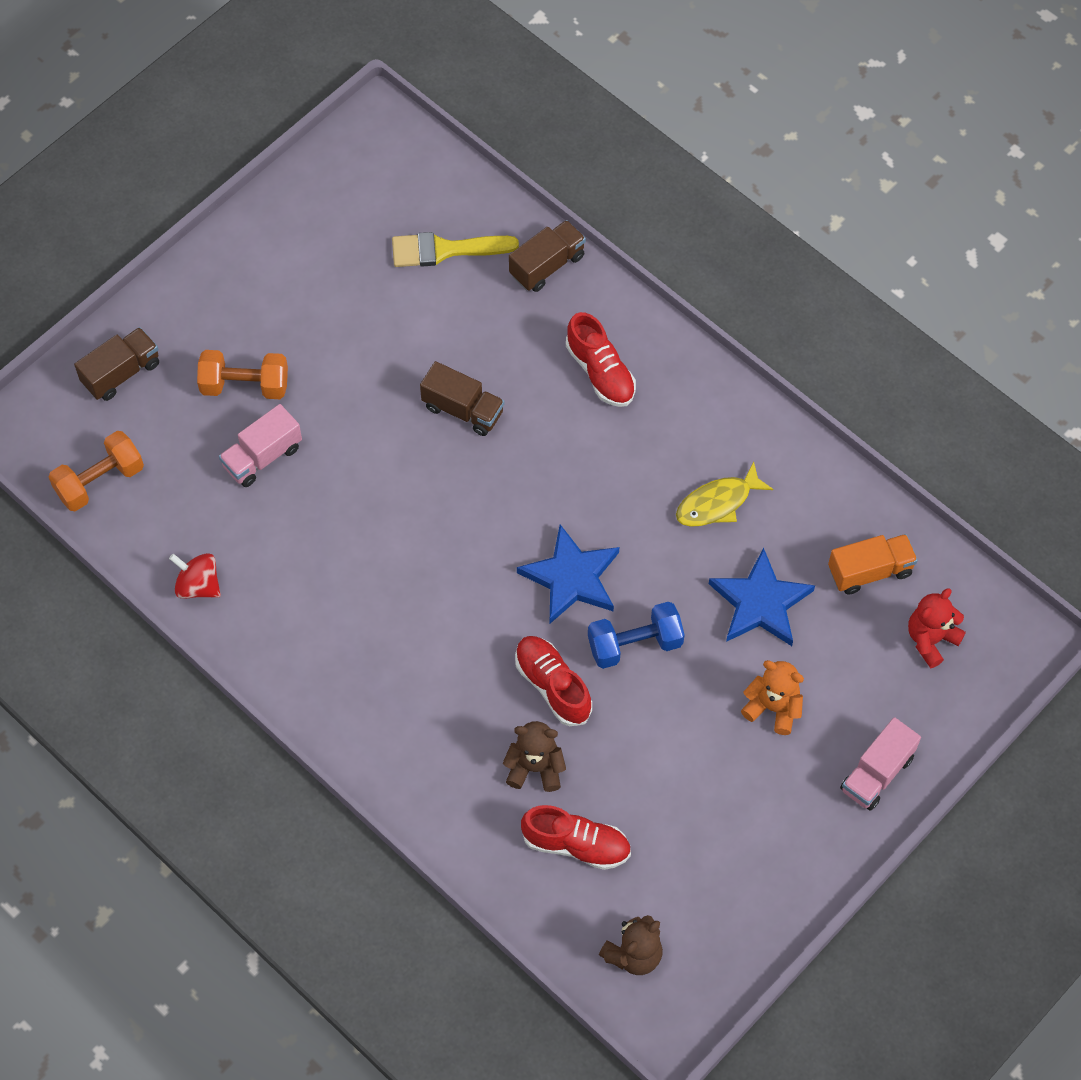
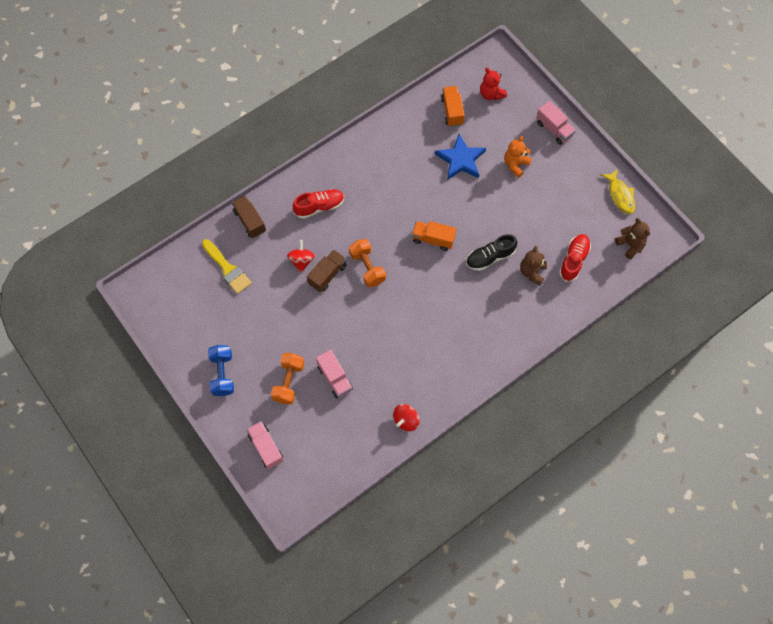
camera: 80 degrees left, 5 degrees up
orange dumbbell [49,431,144,511] -> orange dumbbell moved to [349,239,386,287]
brown truck [74,327,159,401] -> pink truck [246,421,284,470]
yellow brush [392,232,519,267] -> yellow brush turned 45 degrees counterclockwise [202,239,252,294]
red shoe [515,636,592,726] -> black shoe [466,234,517,271]
blue star [517,524,619,623] -> orange truck [412,221,456,251]
blue dumbbell [588,602,685,669] -> blue dumbbell moved to [208,345,234,396]
yellow fish [676,461,773,527] -> yellow fish moved to [601,169,635,214]
none -> red spinning top [287,240,315,273]

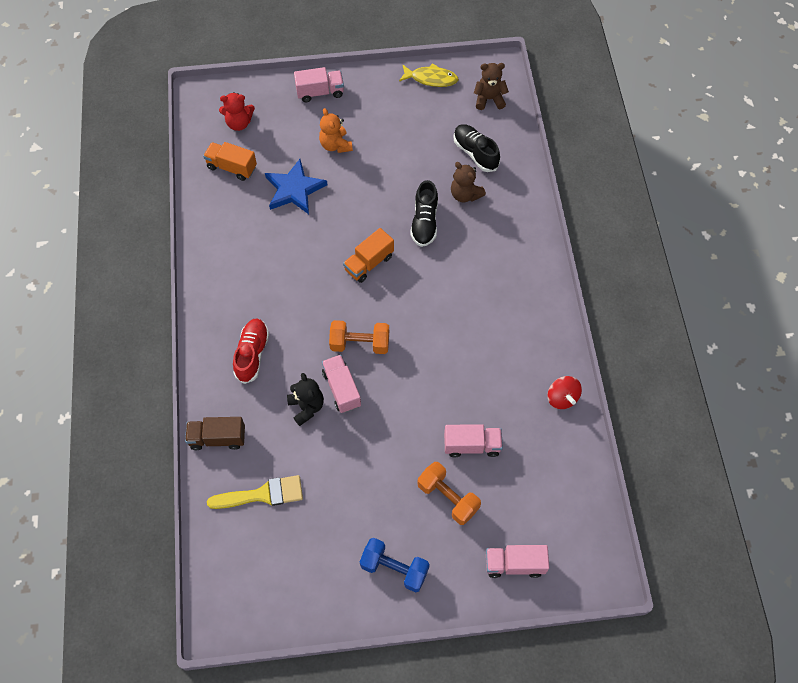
camera: 60 degrees left, 5 degrees down
red spinning top [287,240,315,273] -> black teddy bear [287,373,324,426]
brown truck [307,250,346,292] -> pink truck [322,355,361,413]
red shoe [559,234,591,282] -> black shoe [454,124,500,172]

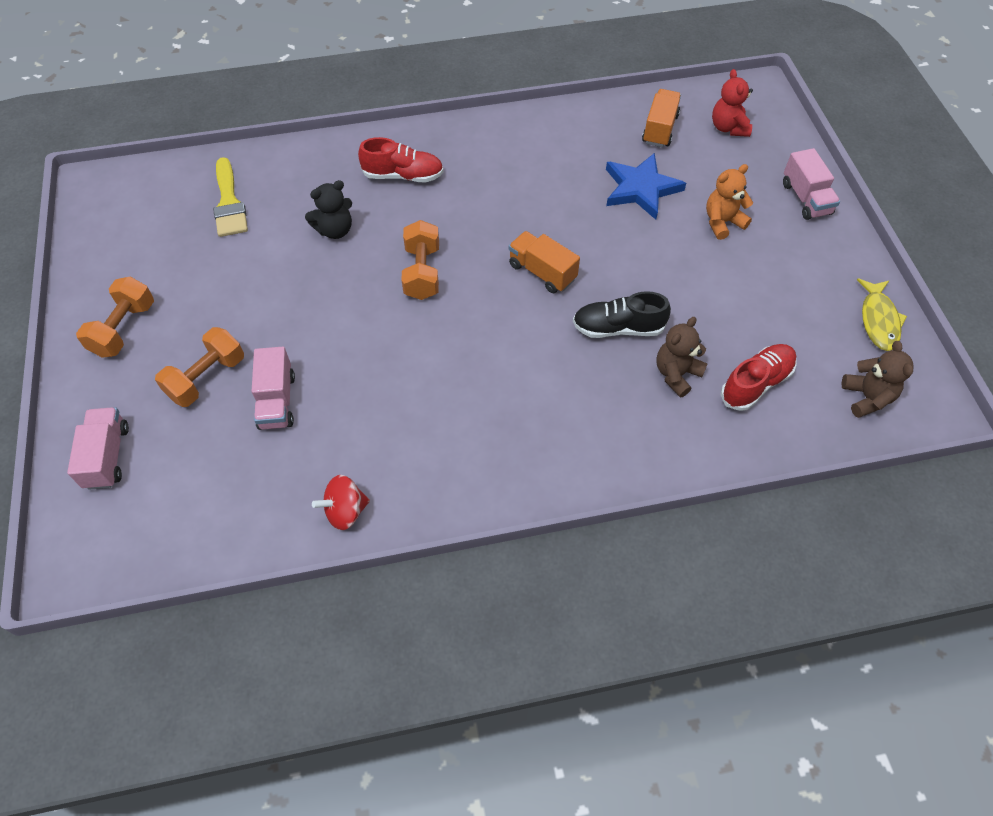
camera: 85 degrees right, 5 degrees down
brown truck [185,417,245,450] -> none
pink truck [322,355,361,413] -> none
blue dumbbell [360,538,430,593] -> orange dumbbell [76,277,154,358]
black shoe [454,124,500,172] -> red shoe [720,344,797,411]

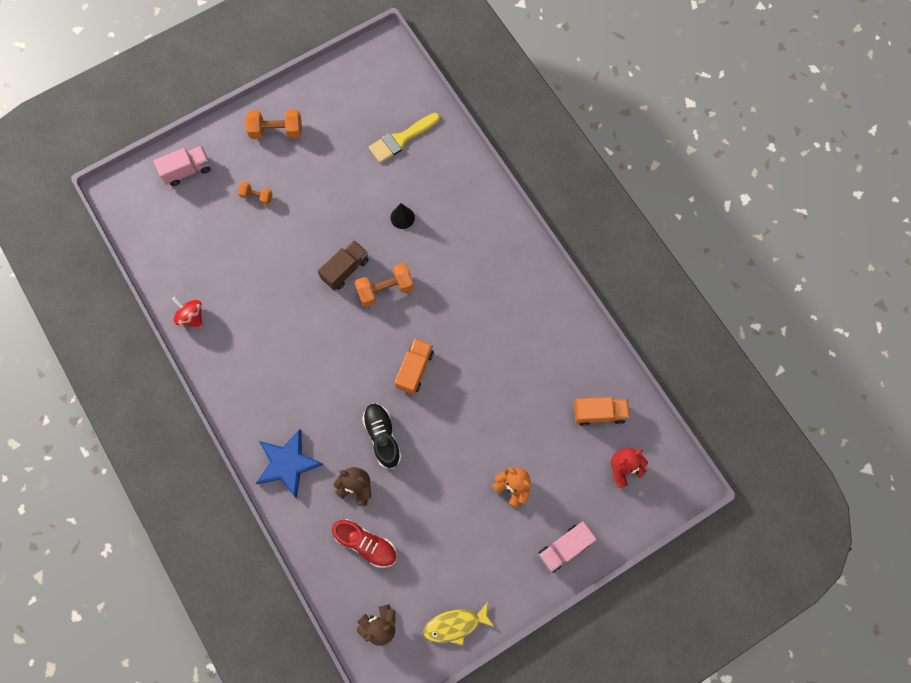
camera: 70 degrees right, 15 degrees up
orange dumbbell [155,327,244,407] -> orange dumbbell [238,181,273,205], size x0.59
pink truck [251,347,295,430] -> none
black teddy bear [305,180,352,239] -> black cone [390,203,415,229]
red shoe [358,137,444,183] -> none
blue star [606,153,686,220] -> blue star moved to [256,429,324,498]
none -> brown truck [318,240,369,290]

